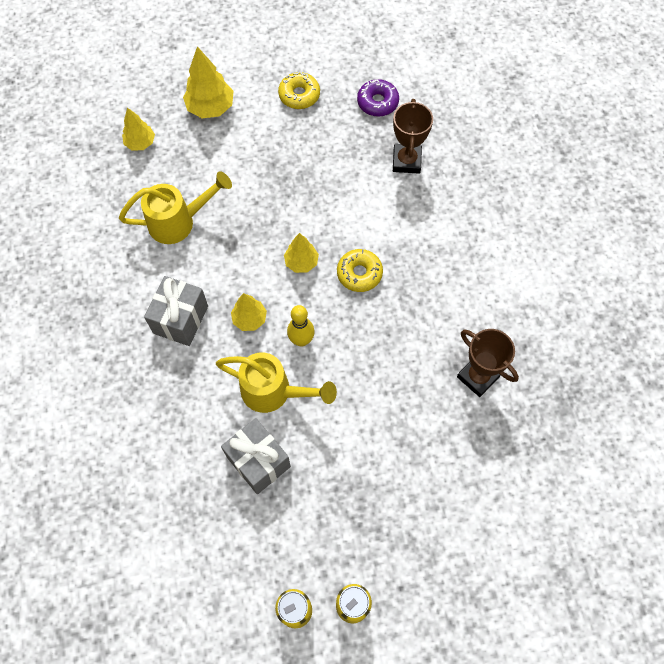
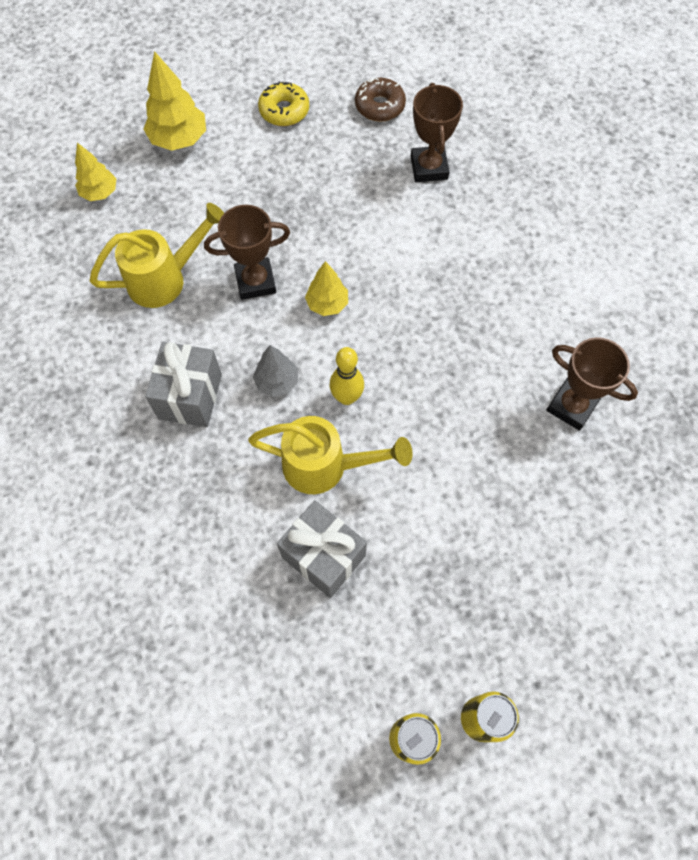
camera: 10 degrees left, 0 degrees up
yellow tree [231,293,267,331] -> grey tree [253,345,298,397]
yellow donut [337,249,383,292] -> none
purple donut [357,79,399,117] -> brown donut [355,77,406,122]
none -> brown trophy [204,205,290,300]

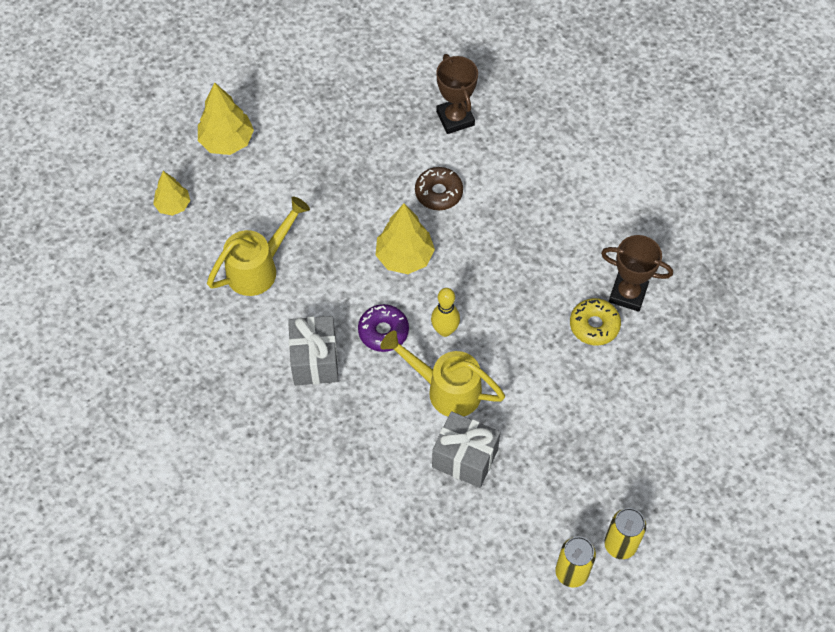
camera: 15 degrees left, 5 degrees down
brown trophy [204,205,290,300] -> none
yellow watering can [248,416,413,494] -> yellow watering can turned 150 degrees counterclockwise [380,331,505,416]
grey tree [253,345,298,397] -> purple donut [358,304,409,352]
yellow donut [258,81,309,126] -> yellow donut moved to [570,298,621,346]
yellow tree [305,261,348,316] -> yellow tree [376,204,435,274], size x1.57
brown donut [355,77,406,122] -> brown donut moved to [415,167,463,210]

